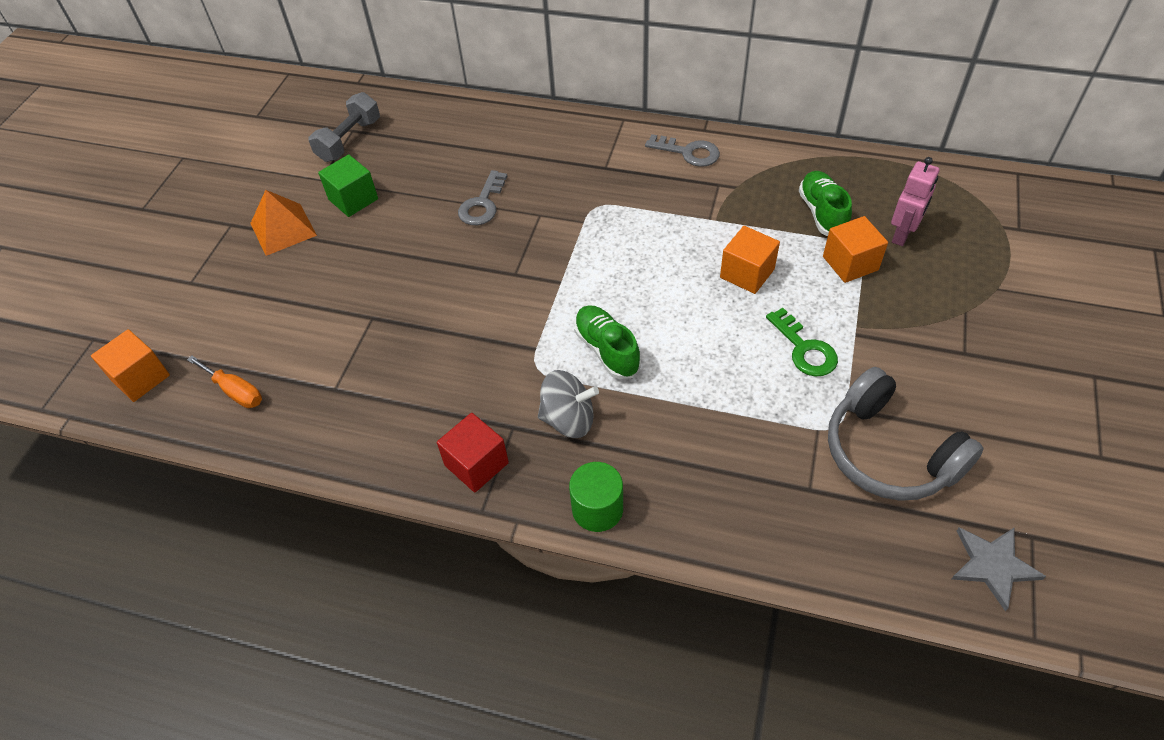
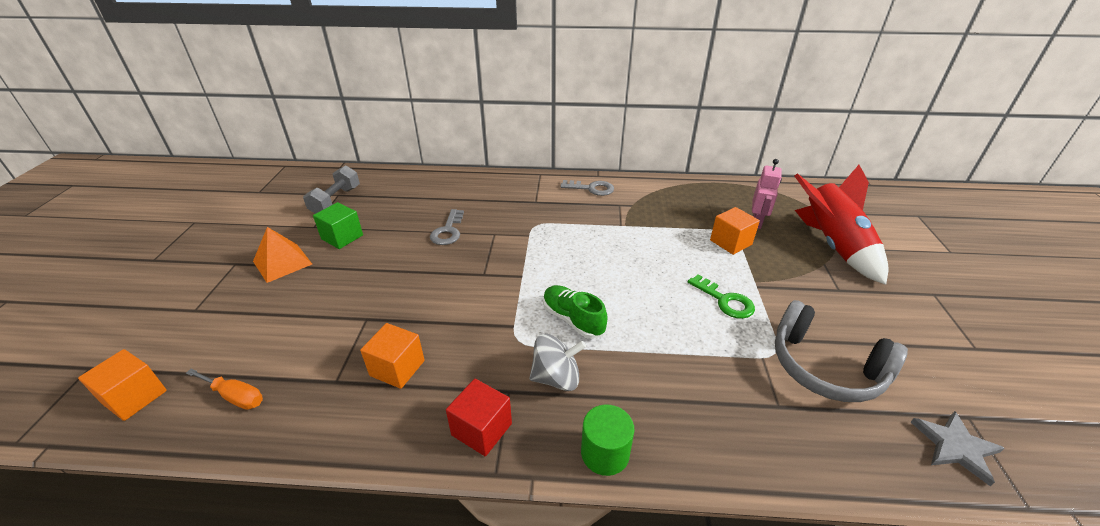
camera: 15 degrees left, 15 degrees down
orange cube [720,226,780,294] -> orange cube moved to [360,323,425,389]
green shoe [799,171,852,236] -> none
none -> red rocket [795,165,888,285]

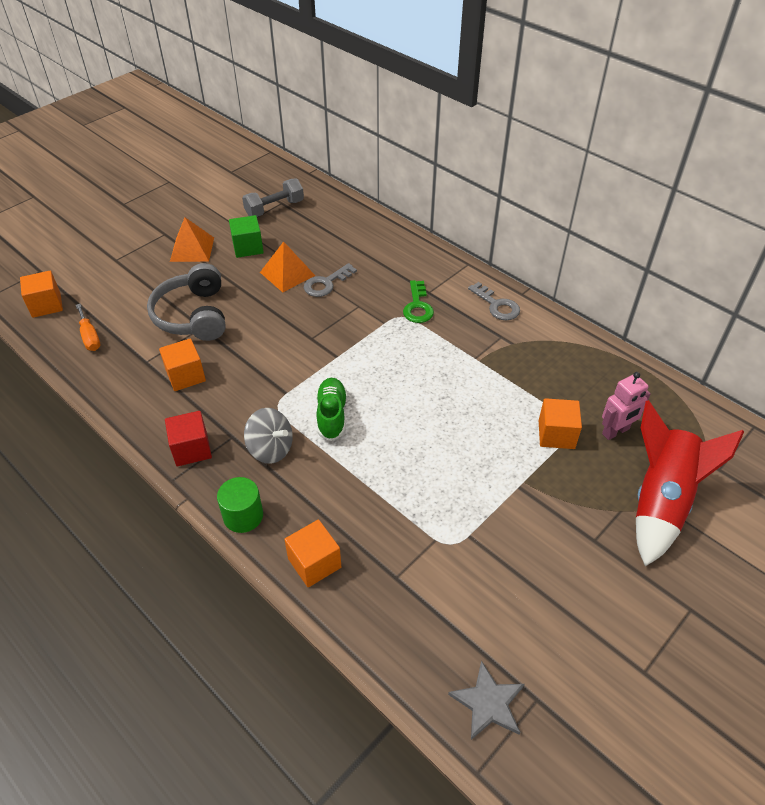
camera: 40 degrees right, 10 degrees up
green key [688,274,755,319] -> green key moved to [403,280,434,323]
grey headphones [775,300,908,402] -> grey headphones moved to [147,263,226,341]
none -> orange pyramid [260,242,315,292]
none -> orange cube [284,519,341,587]

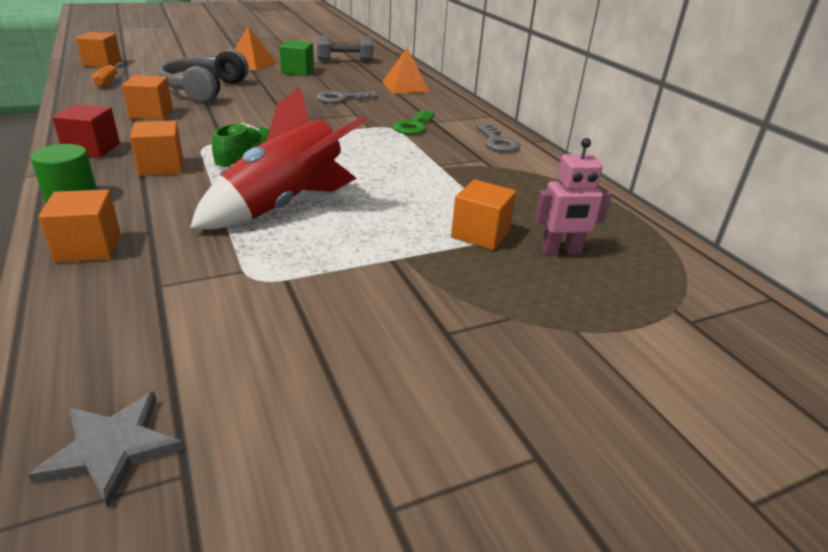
camera: 20 degrees right, 15 degrees down
grey spinning top [244,408,293,464] -> orange cube [130,121,183,176]
orange pyramid [260,242,315,292] -> orange pyramid moved to [382,47,429,94]
red rocket [636,400,744,566] -> red rocket moved to [190,87,367,230]

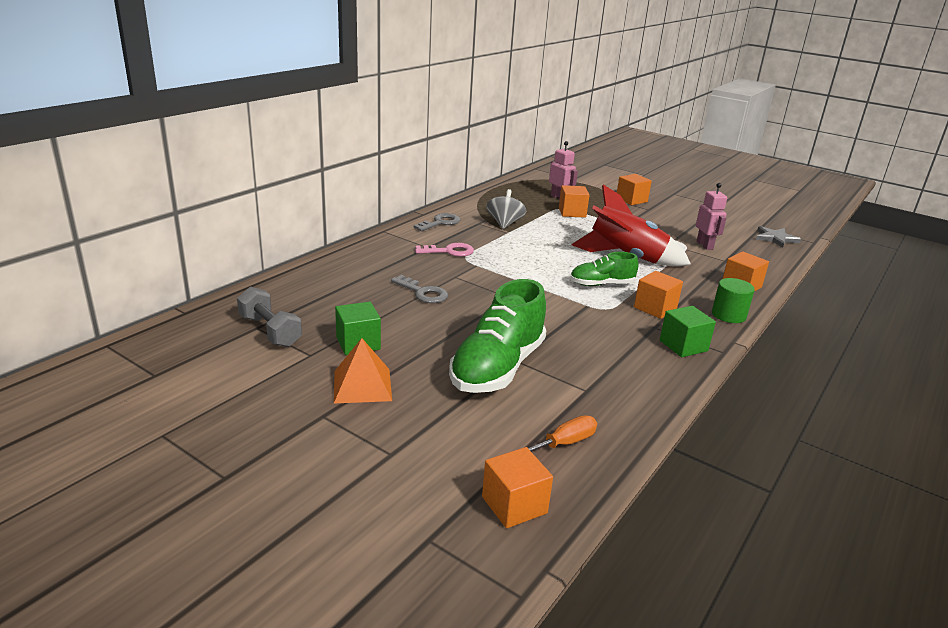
camera: 120 degrees left, 5 degrees down
red cube [52,104,120,158] -> green cube [660,306,716,357]
orange cube [122,75,173,120] -> orange cube moved to [617,174,652,205]
grey headphones [159,49,249,102] -> green shoe [449,279,546,393]
orange pyramid [382,47,429,94] -> none
green key [393,110,435,135] -> pink key [415,243,474,257]
none -> grey spinning top [486,189,526,229]
none -> pink robot [696,183,727,250]

